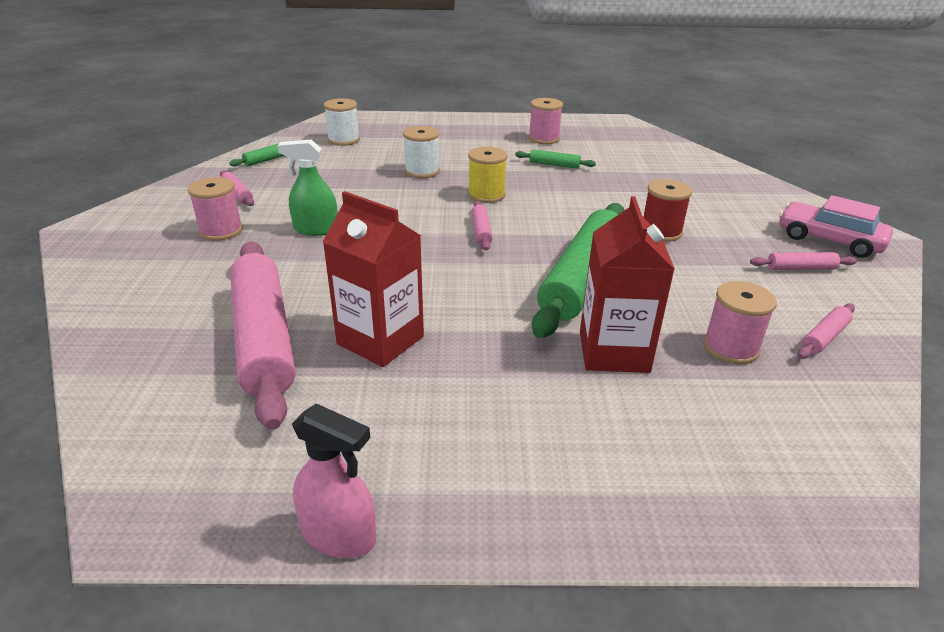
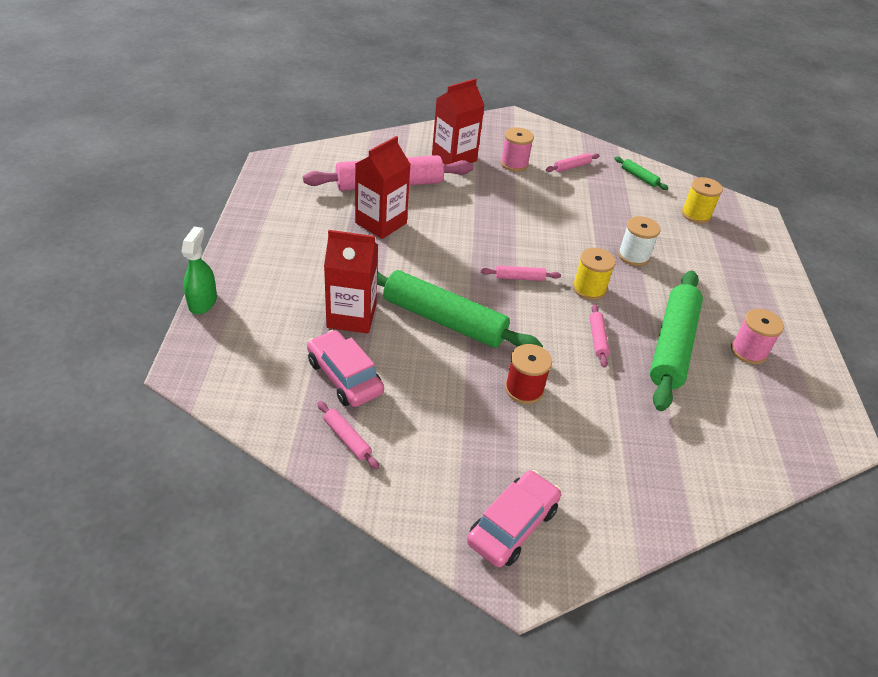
camera: 90 degrees right, 10 degrees up
green spray bottle [277,139,338,236] -> green spray bottle moved to [182,227,217,314]
pink spray bottle [292,403,376,558] -> none
white spool [324,98,360,146] -> yellow spool [681,177,723,224]
green rolling pin [515,149,596,169] -> green rolling pin [650,270,703,411], size x2.40
pink spool [703,281,777,365] -> pink car [307,330,384,407]
pink rolling pin [750,252,857,270] -> pink rolling pin moved to [590,304,610,368]
none -> red carton [432,78,485,165]

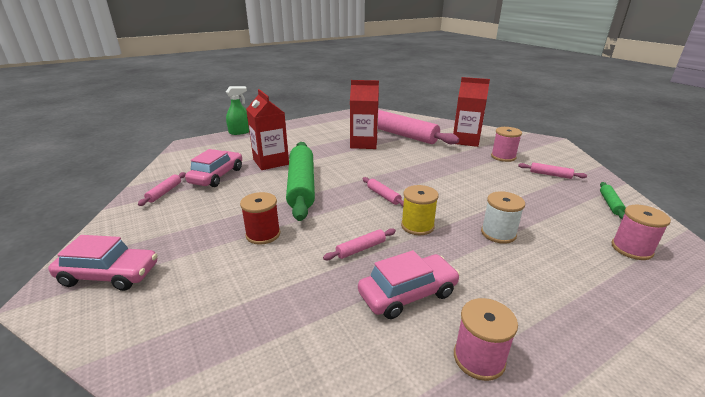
camera: 60 degrees right, 15 degrees down
green rolling pin [650,270,703,411] -> pink car [358,250,460,319]
yellow spool [681,177,723,224] -> pink spool [612,205,671,260]

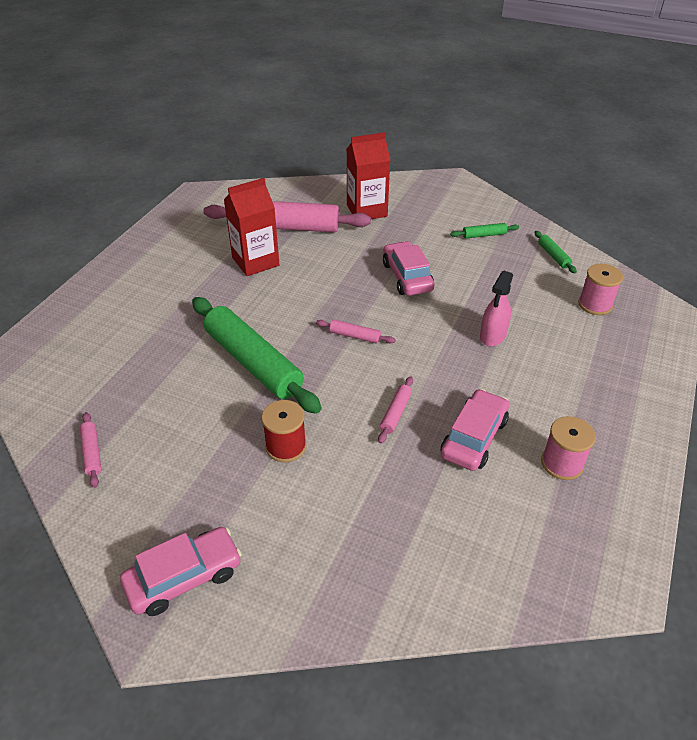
camera: 35 degrees left, 15 degrees up
pink car [185,149,242,187] -> pink car moved to [383,241,435,296]
green spray bottle [226,86,249,135] -> none
red carton [246,89,289,170] -> none
yellow spool [401,185,439,235] -> none
white spool [481,191,525,244] -> pink spray bottle [480,271,513,346]
pink spool [491,127,522,162] -> none
pink rolling pin [518,162,587,179] -> green rolling pin [451,223,519,239]

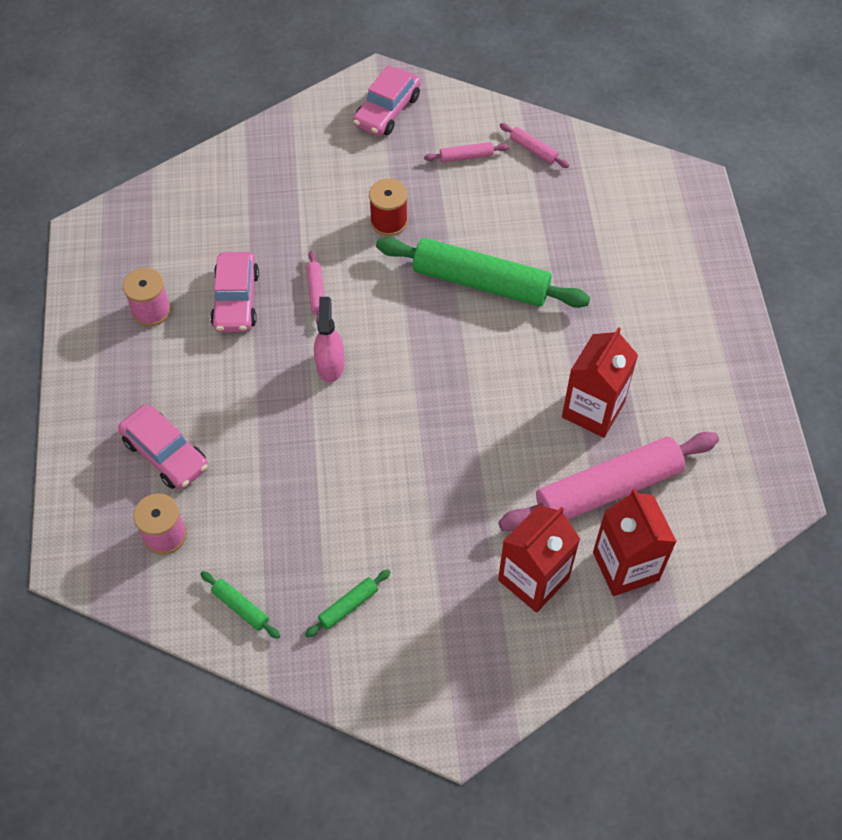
camera: 150 degrees right, 15 degrees up
pink rolling pin [316,320,396,344] -> pink rolling pin moved to [424,142,509,163]
pink car [383,241,435,296] -> pink car moved to [118,405,208,489]
pink spray bottle [480,271,513,346] -> pink spray bottle moved to [314,297,345,382]
none -> red carton [593,489,677,596]

